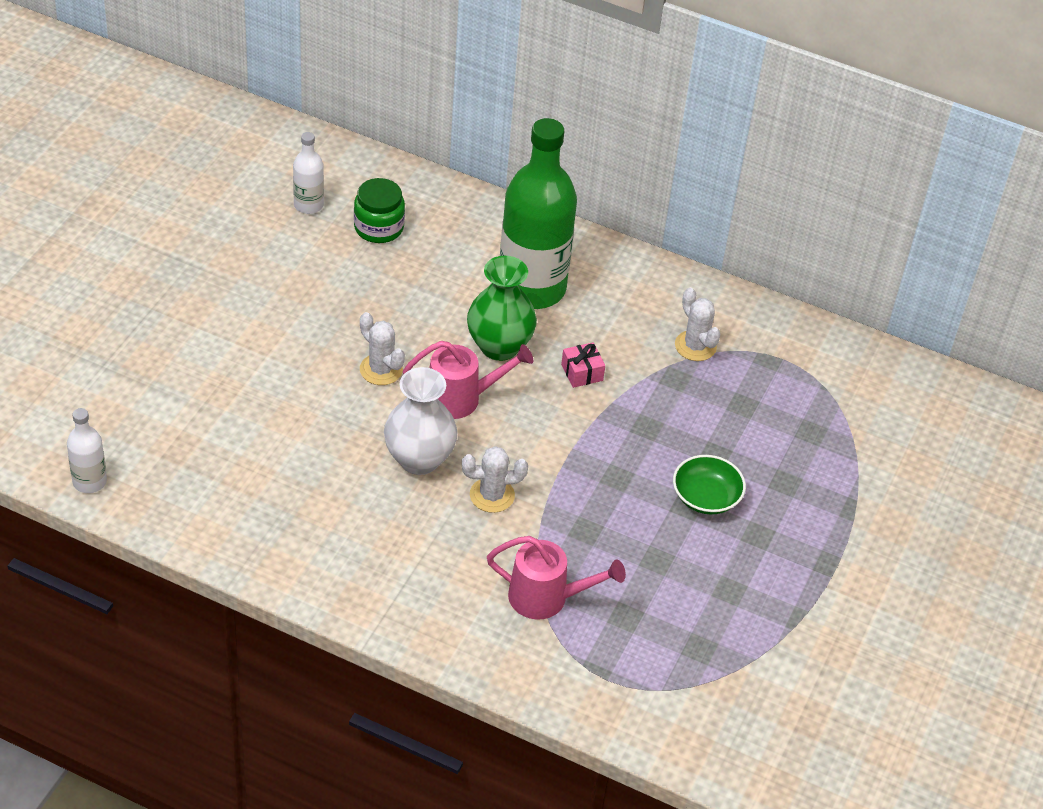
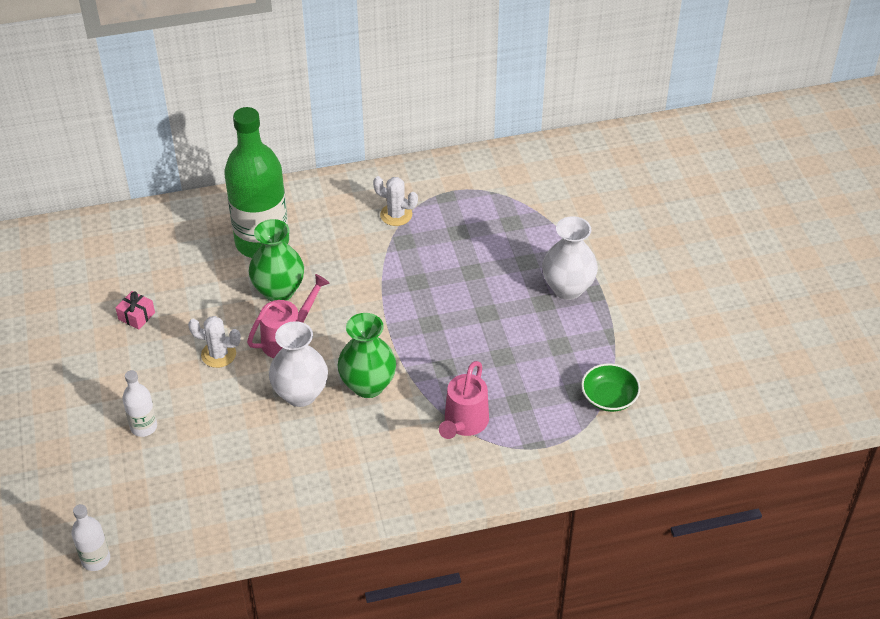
camera: 35 degrees left, 0 degrees up
white bottle [293,132,324,214] -> white bottle moved to [122,370,157,437]
green jar [354,178,405,243] -> none
white cactus [462,446,528,513] -> green vase [338,313,396,398]
pink watering can [487,536,626,619] -> pink watering can turned 135 degrees clockwise [439,361,489,439]
pink gift [561,342,605,388] -> pink gift moved to [115,291,155,330]
green bowl [673,455,746,514] -> green bowl moved to [581,363,641,412]
none -> white vase [542,216,598,300]

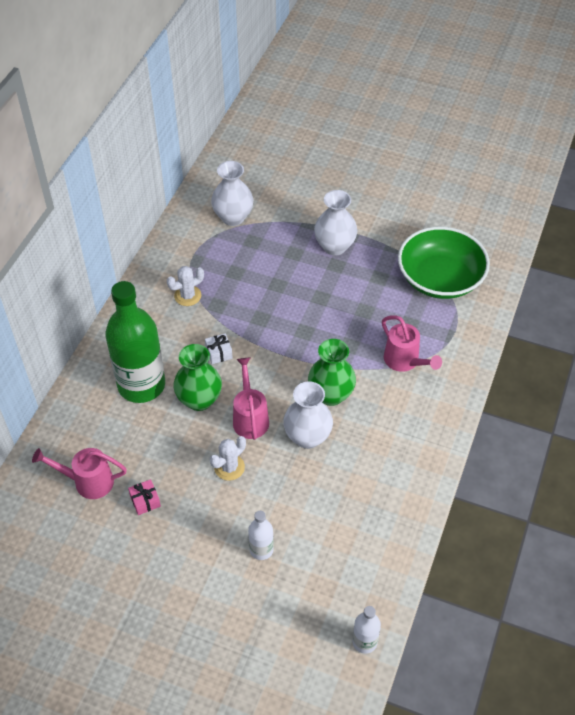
camera: 55 degrees left, 5 degrees up
green bowl [581,363,641,412] -> green bowl [398,227,490,299], size x2.06
none -> pink watering can [32,448,127,499]
none -> white gift [205,333,233,364]
none -> white vase [211,161,253,226]

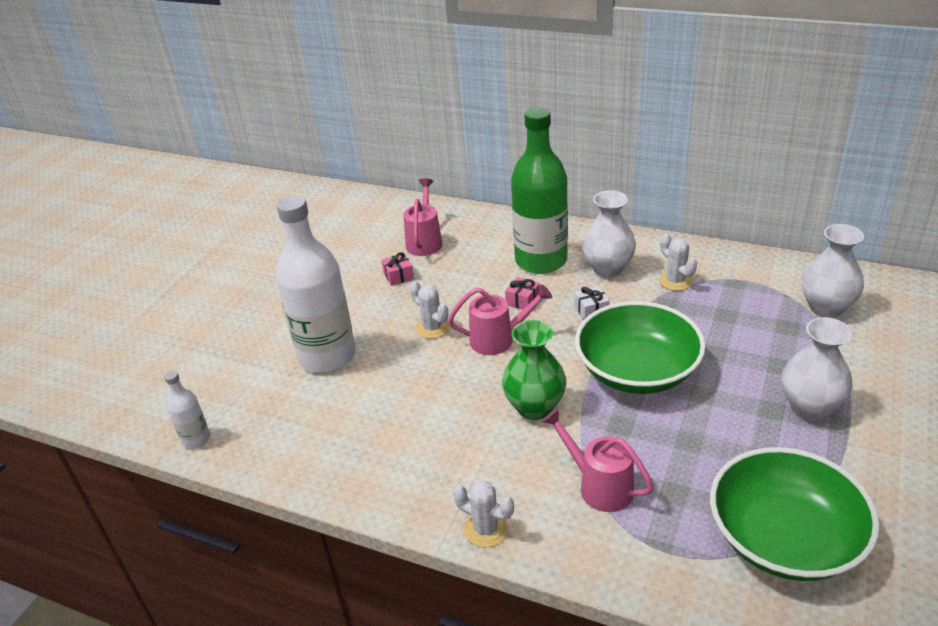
camera: 95 degrees right, 15 degrees down
green vase [173,344,222,411] -> pink gift [505,277,540,310]
white bottle [248,511,274,560] -> white bottle [276,195,356,373], size x2.24
white vase [283,381,333,449] -> white vase moved to [582,190,636,277]
pink watering can [382,315,442,372] -> pink watering can turned 75 degrees clockwise [542,408,654,512]
none -> white cactus [453,481,514,548]
none -> green bowl [575,301,706,394]

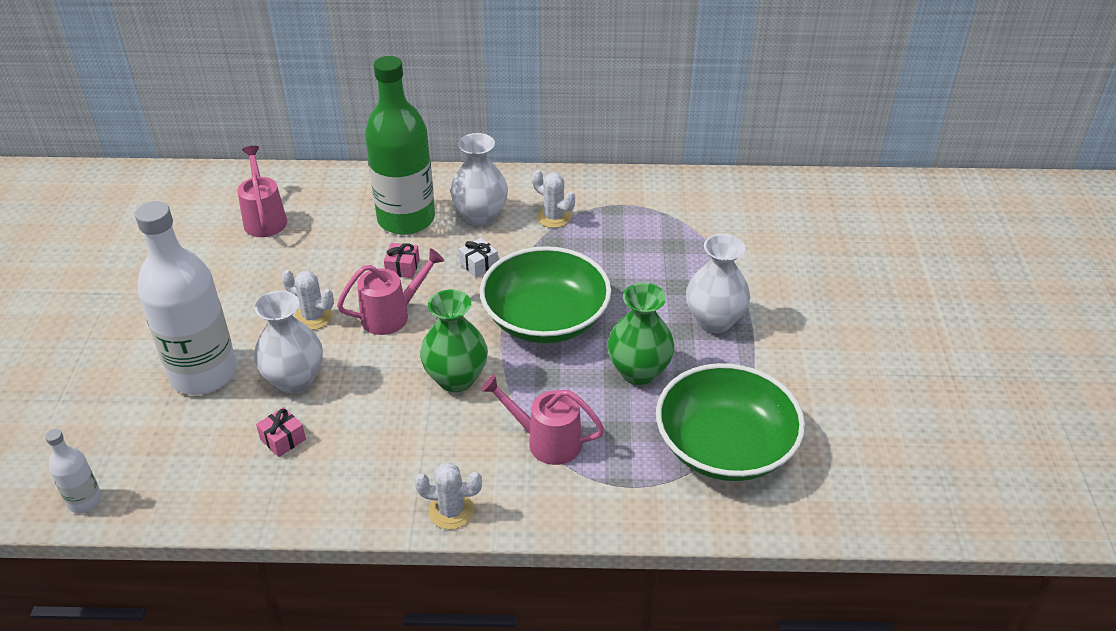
camera: 25 degrees left, 5 degrees up
pink gift [381,252,414,286] -> pink gift moved to [256,407,306,457]
white vase [802,224,864,318] -> white vase moved to [254,291,323,394]
none -> green vase [607,283,675,385]

